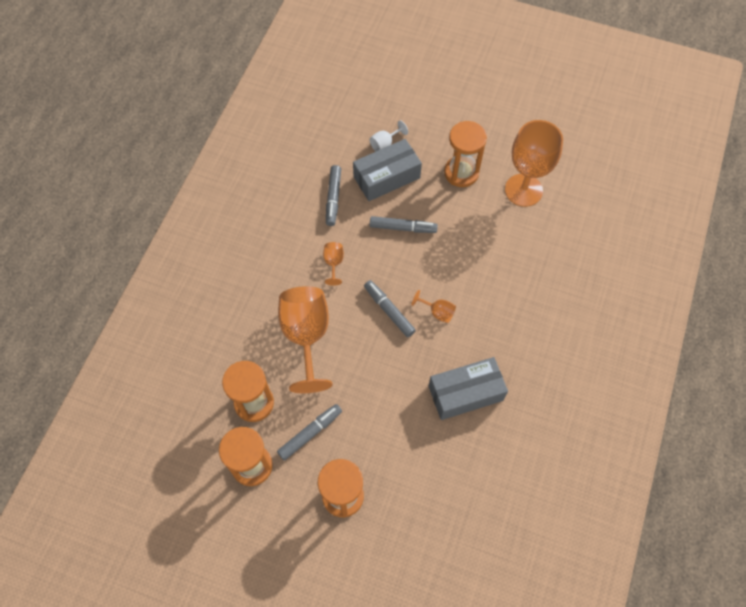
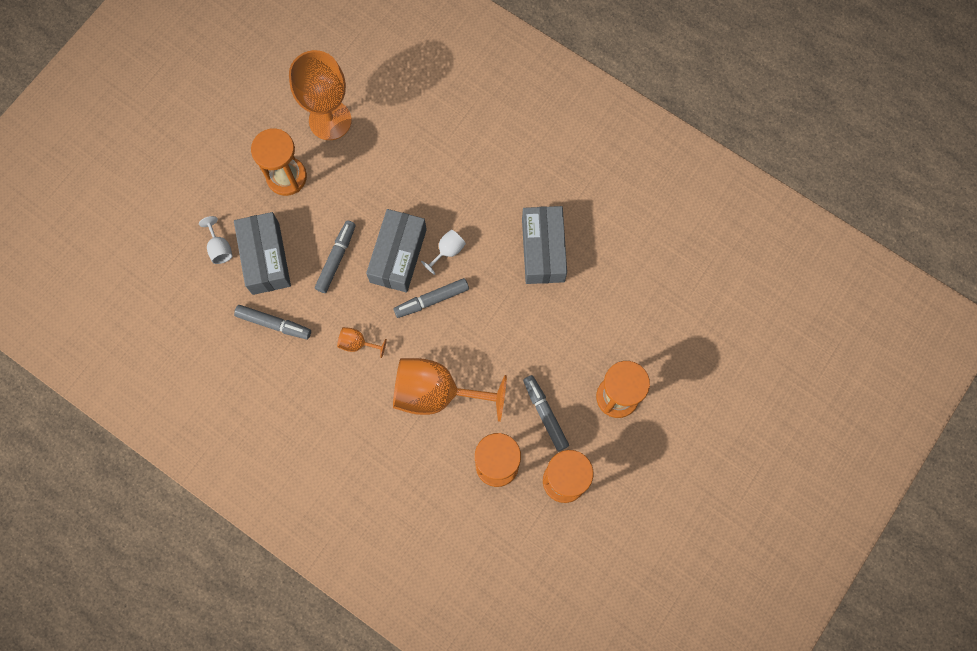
camera: 75 degrees left, 10 degrees up
orange goblet [412,290,456,323] -> white goblet [421,230,466,275]
none -> grey box [366,209,427,293]

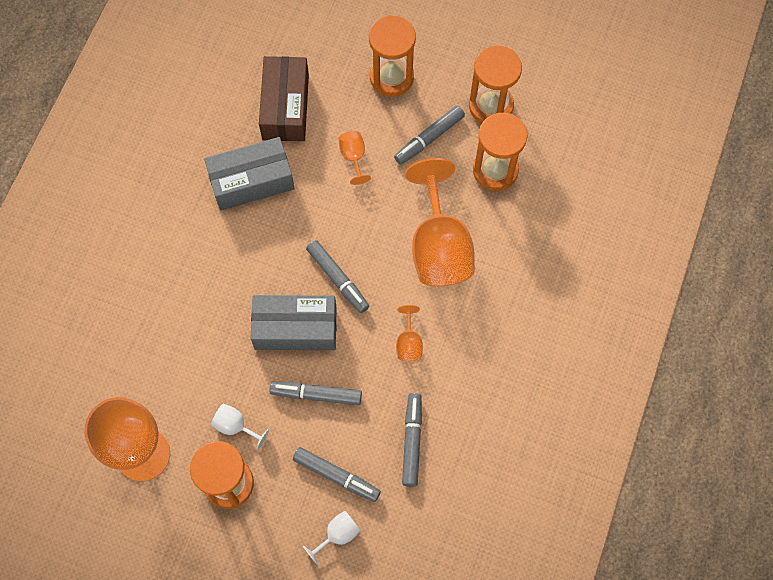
camera: 105 degrees left, 5 degrees down
grey box [234,212,291,295] -> grey marker [293,447,381,502]
white goblet [421,230,466,275] -> white goblet moved to [211,404,269,450]
none -> brown box [259,56,309,141]
none -> orange goblet [338,131,371,185]

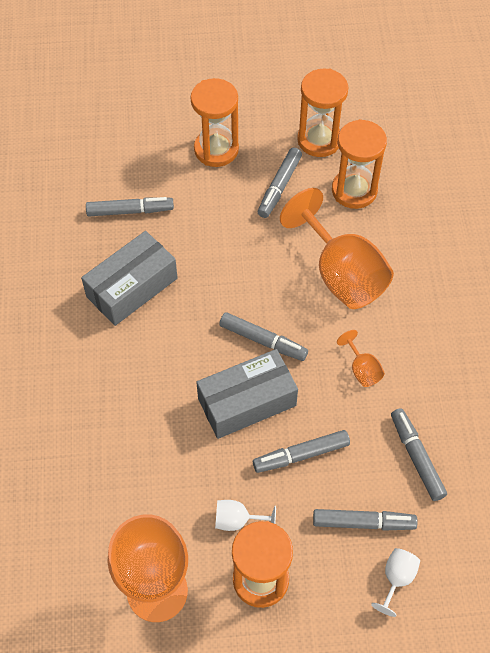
camera: 25 degrees left, 10 degrees down
brown box [259,56,309,141] -> grey marker [86,197,174,216]
orange goblet [338,131,371,185] -> none

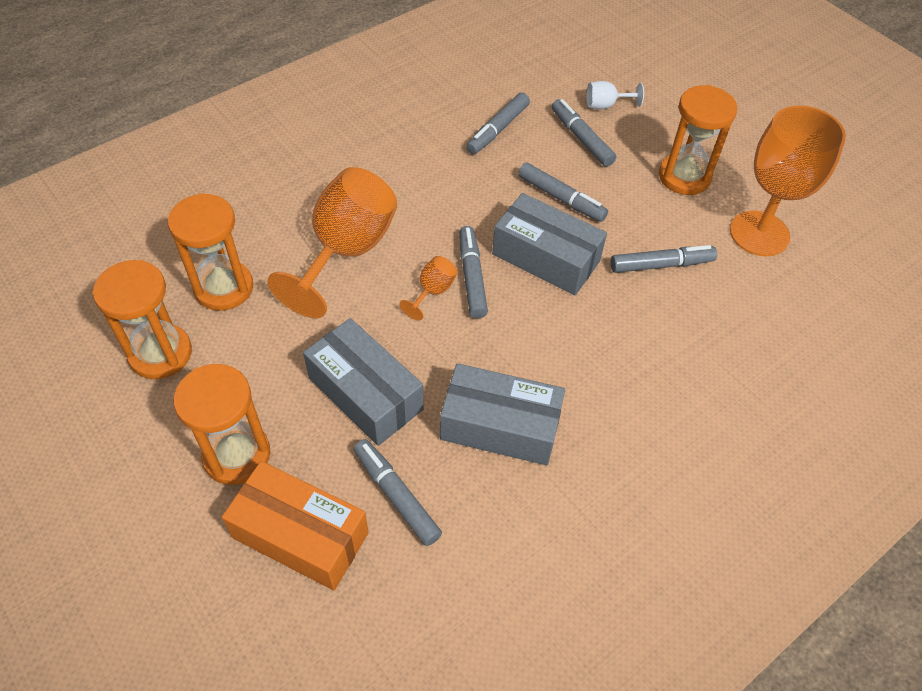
camera: 125 degrees left, 5 degrees down
white goblet [215,500,276,531] -> none
grey marker [258,148,302,218] -> grey marker moved to [611,245,717,273]
orange goblet [337,330,385,387] -> orange goblet moved to [399,256,457,320]
none -> orange box [222,461,369,590]
none -> grey box [303,318,424,446]

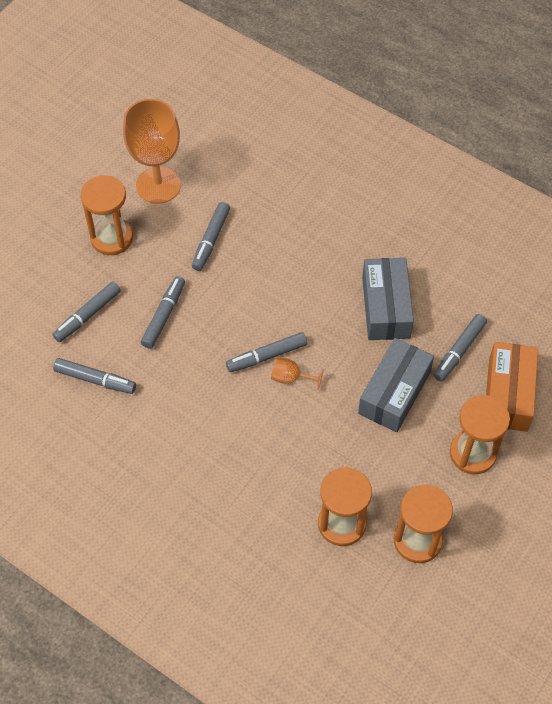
camera: 105 degrees left, 5 degrees up
orange goblet [267,167,397,318] -> none
grey box [492,193,607,296] -> none
white goblet [586,81,644,109] -> none
grey marker [611,245,717,273] -> grey marker turned 135 degrees counterclockwise [192,202,230,271]

